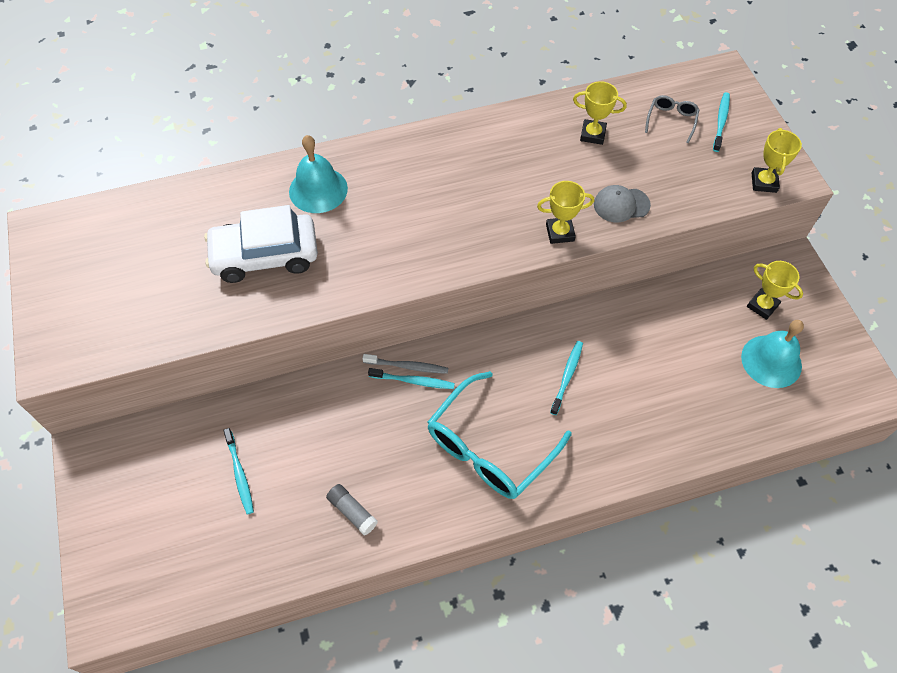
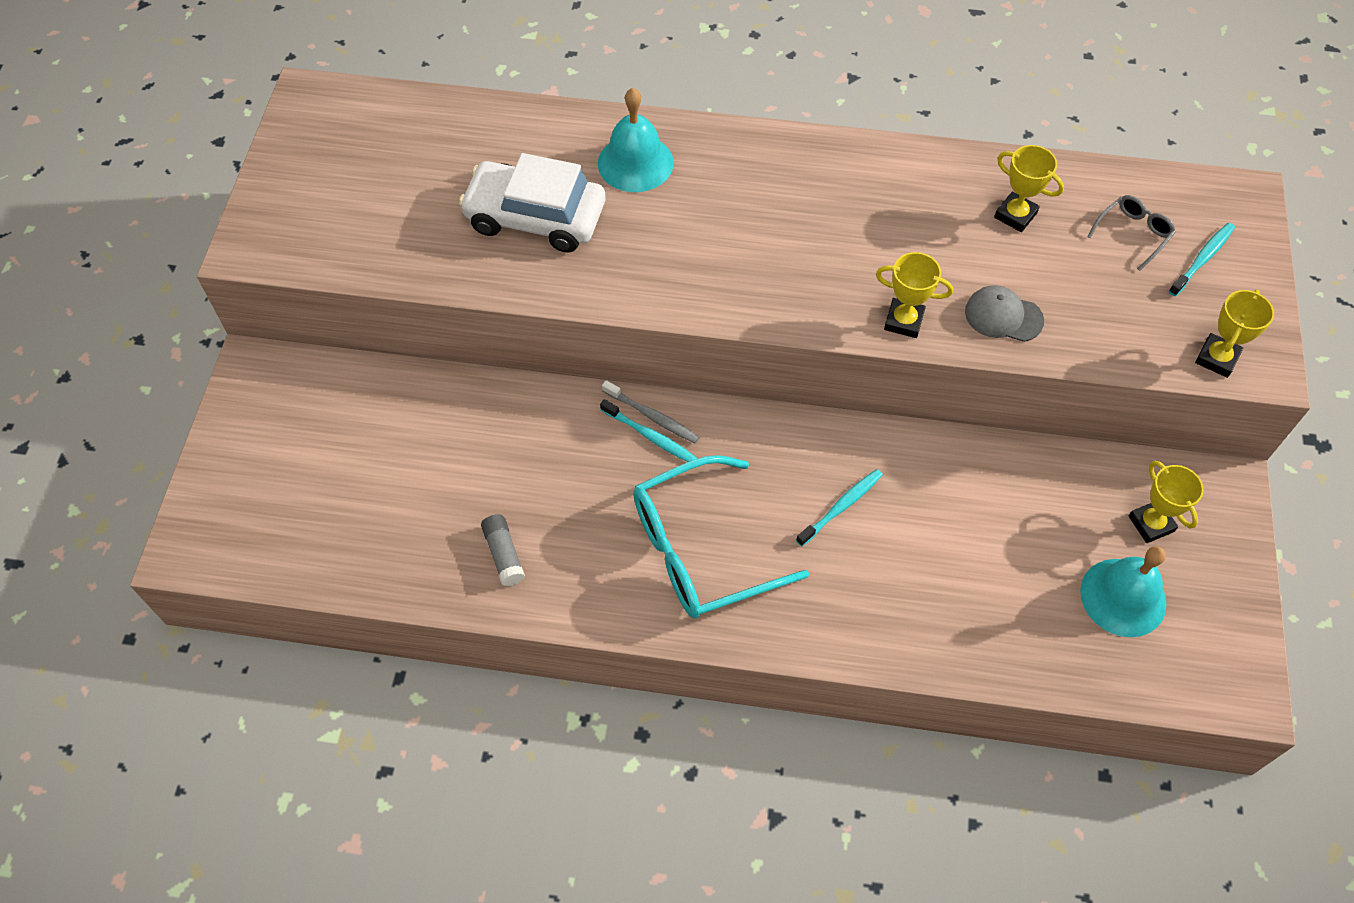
camera: 25 degrees right, 0 degrees up
turquoise toothbrush [223,428,254,515] -> none

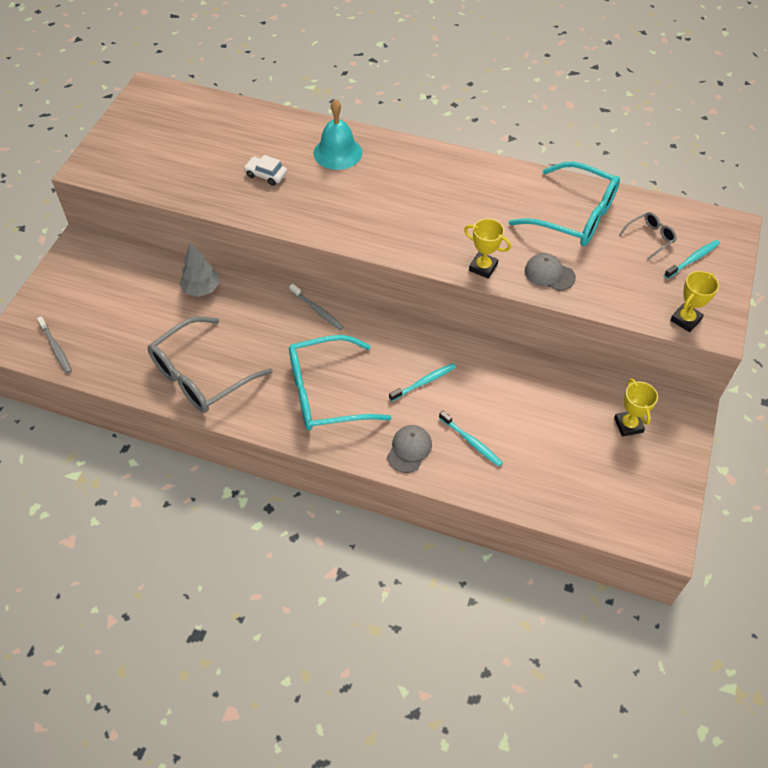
camera: 10 degrees right, 5 degrees down
white car [459,153,605,253] -> white car [244,155,287,186], size x0.47
grey glue stick [481,514,525,586] -> grey glasses [148,316,273,413]
turquoise toothbrush [600,399,698,462] -> turquoise toothbrush moved to [439,411,503,467]
yellow trophy [994,145,1064,232] -> turquoise glasses [509,162,620,246]
turquoise bell [1080,546,1166,637] -> none
none -> grey toothbrush [37,316,72,373]
none -> grey tree [179,242,220,297]
none -> grey cap [387,425,432,473]

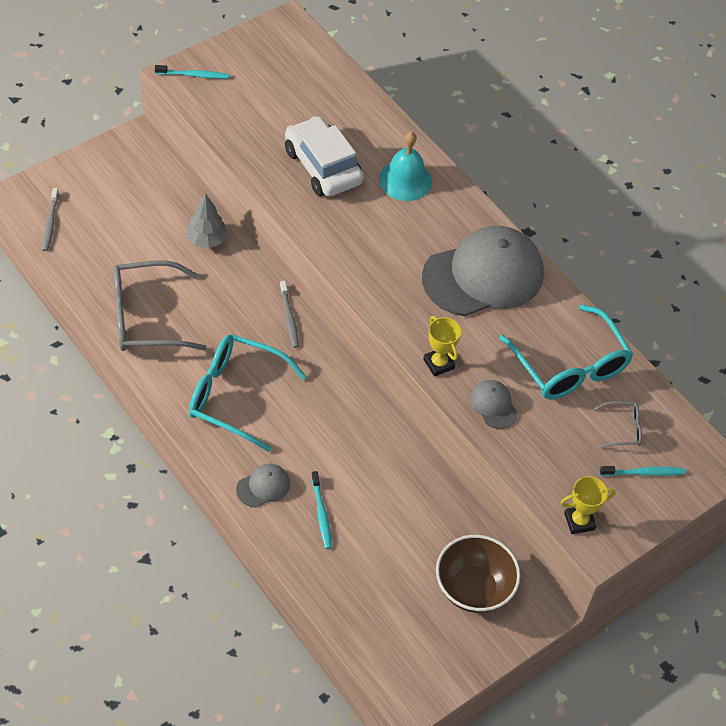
camera: 30 degrees right, 0 degrees up
white car [244,155,287,186] -> white car [285,116,364,197], size x2.12
turquoise toothbrush [389,363,456,401] -> turquoise toothbrush moved to [155,65,229,79]
yellow trophy [614,379,658,437] -> brown bowl [436,535,520,613]
none -> grey cap [422,226,544,316]

